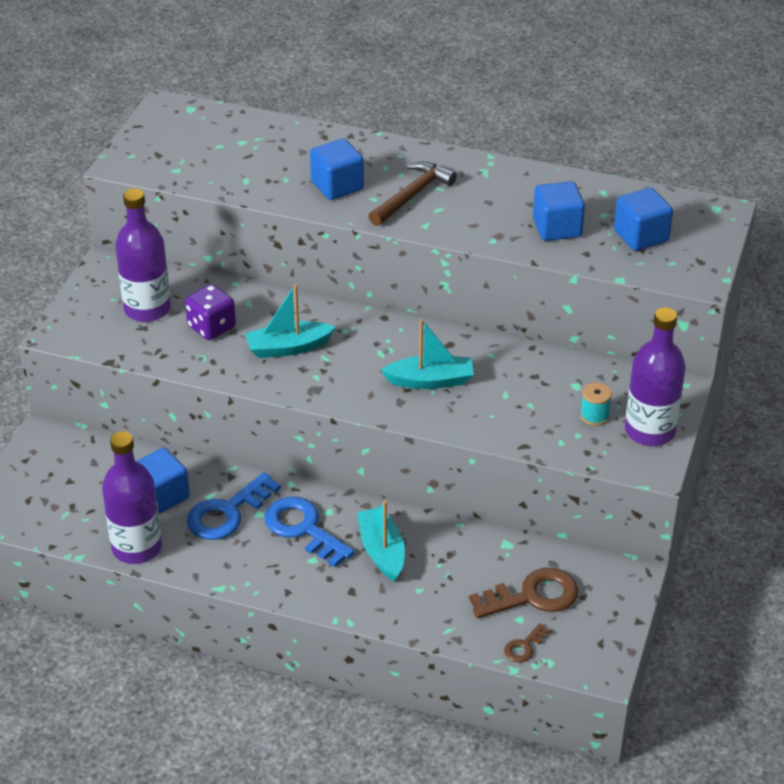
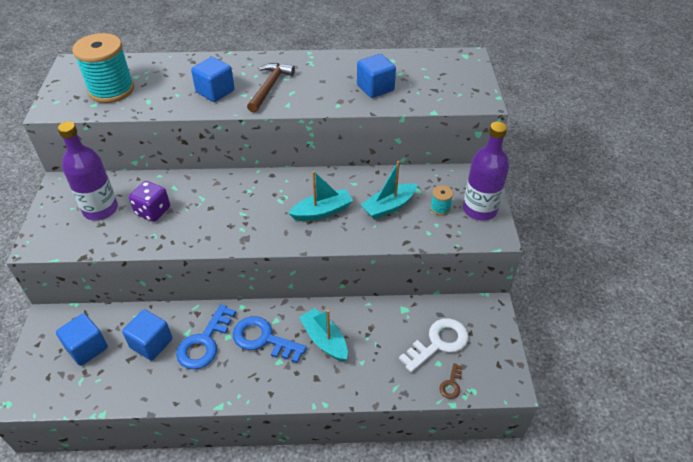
camera: 20 degrees left, 5 degrees up
purple bottle [102,431,162,564] -> none
turquoise boat [245,284,336,358] -> turquoise boat moved to [361,161,418,220]
brown key [469,568,579,618] -> white key [399,318,468,373]
blue cube [614,188,673,251] -> blue cube moved to [56,313,108,366]
none -> turquoise spool [73,33,134,103]

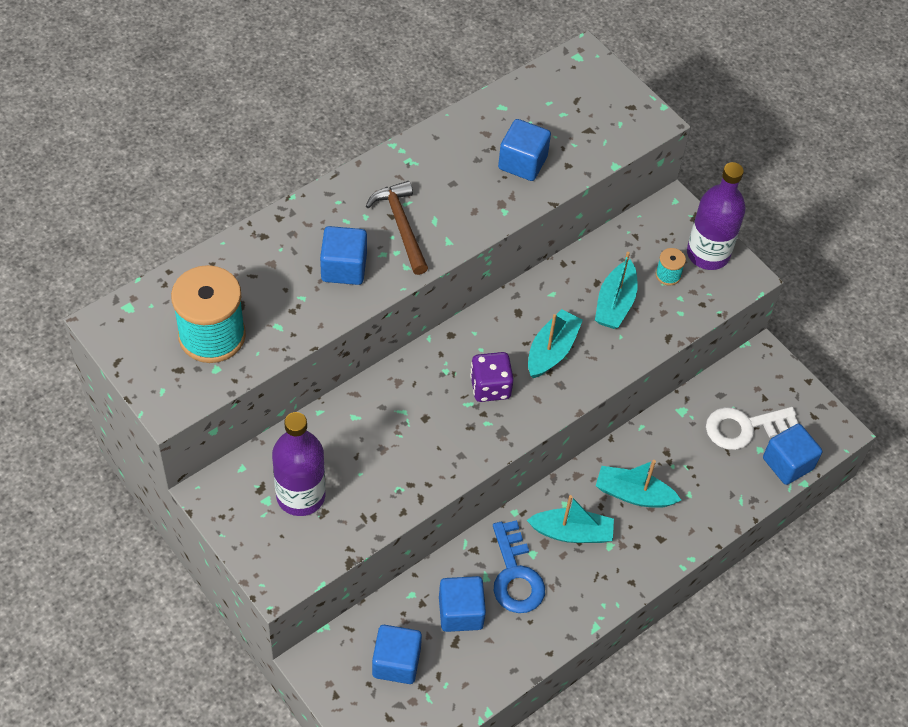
camera: 40 degrees left, 10 degrees up
purple dice [129,181,170,222] -> purple dice moved to [470,352,514,402]
blue key [233,316,307,363] -> turquoise boat [527,495,614,543]
white key [399,318,468,373] -> white key turned 120 degrees counterclockwise [706,407,799,450]
brown key [439,363,463,399] -> blue cube [763,424,822,485]

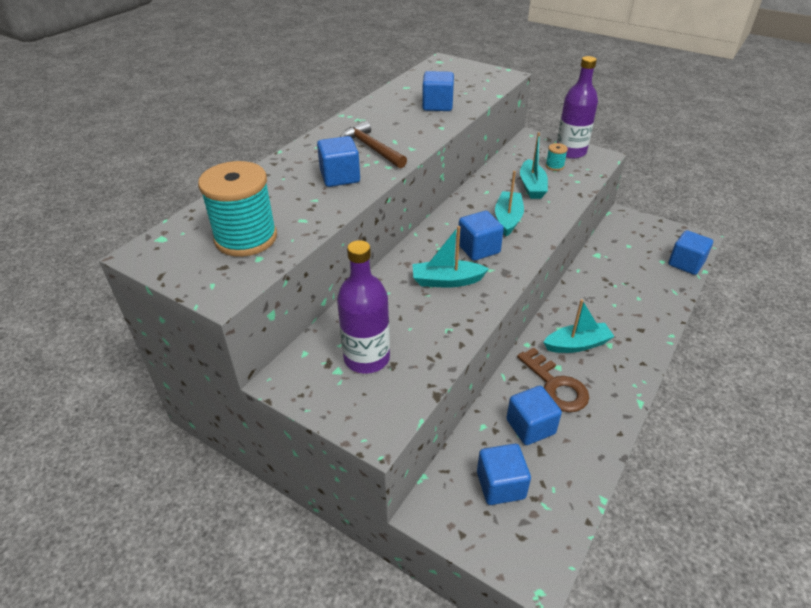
camera: 15 degrees left, 15 degrees down
purple dice [470,352,514,402] -> blue cube [459,211,504,261]
blue key [493,520,545,613] -> brown key [517,347,589,412]
turquoise boat [596,460,681,508] -> turquoise boat moved to [412,226,489,287]
white key [706,407,799,450] -> none

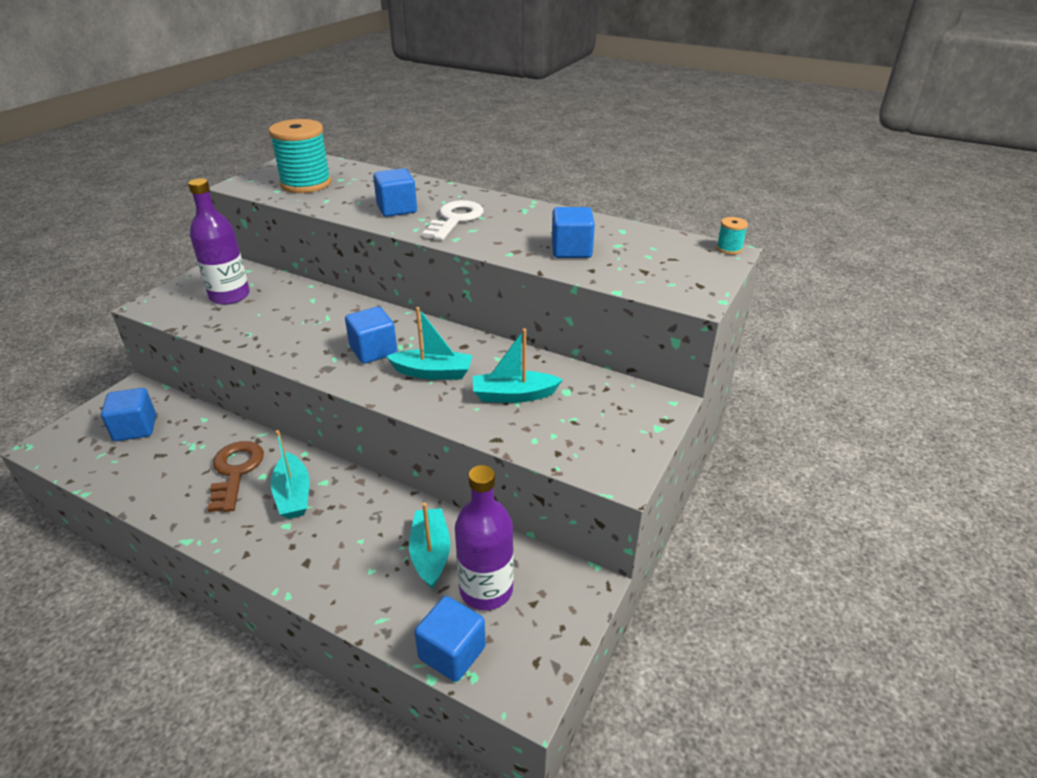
camera: 85 degrees right, 5 degrees down
brown hammer [340,121,407,168] -> white key [422,200,484,240]
turquoise boat [412,226,489,287] -> turquoise boat moved to [409,503,450,589]
blue cube [506,386,562,445] -> none
brown key [517,347,589,412] -> brown key turned 120 degrees clockwise [208,441,264,512]
turquoise spool [546,143,568,171] -> turquoise spool moved to [716,217,748,255]
purple bottle [557,56,598,159] -> purple bottle moved to [455,465,514,610]

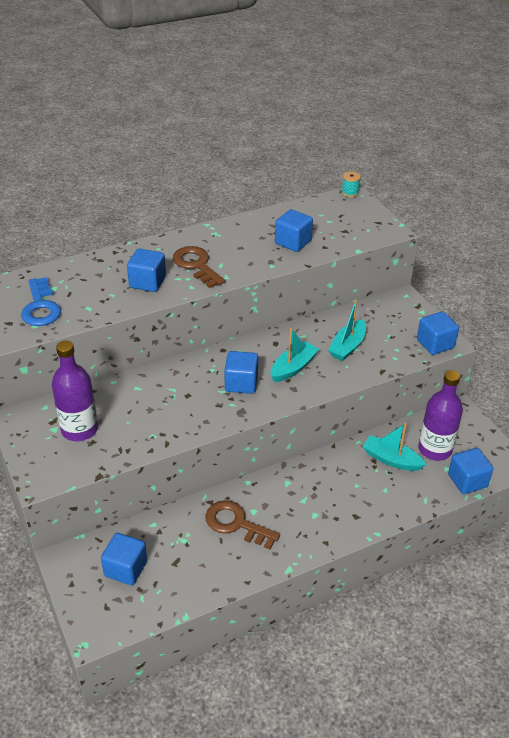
camera: 55 degrees left, 5 degrees up
turquoise spool [269,119,331,193] -> blue key [21,277,61,326]
turquoise boat [271,430,310,519] -> none
white key [422,200,484,240] -> brown key [173,246,225,288]
none -> blue cube [417,311,459,355]

